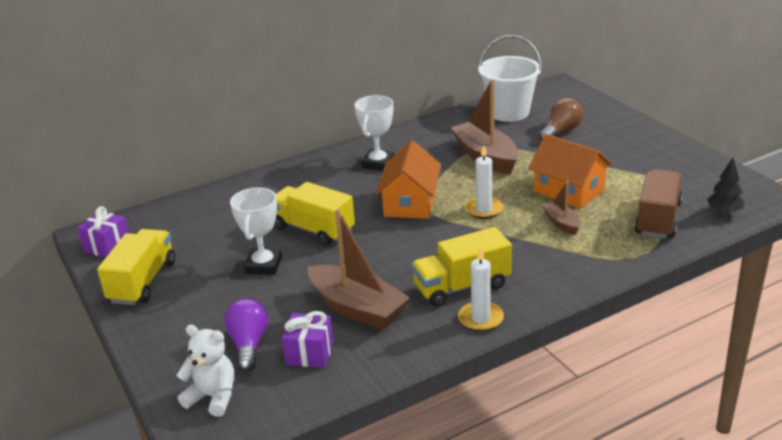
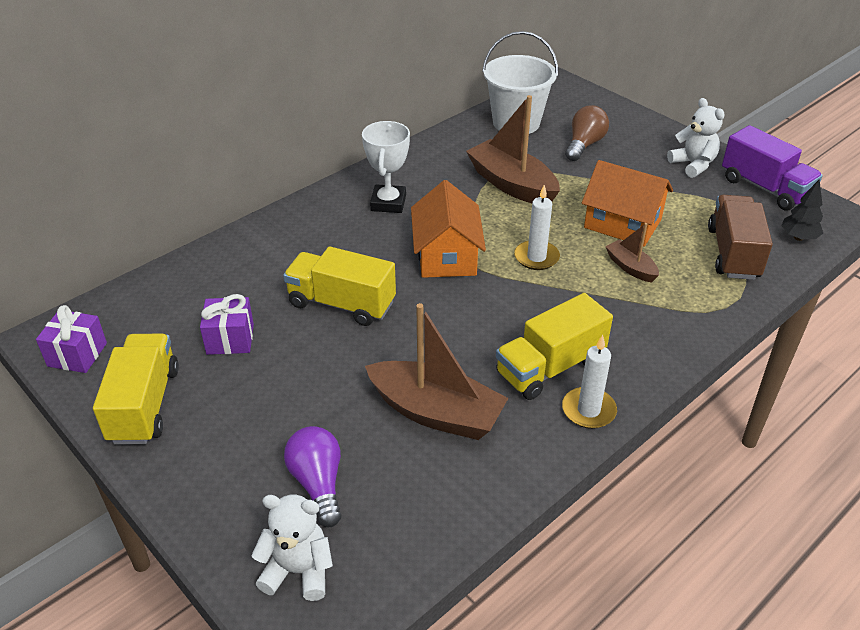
camera: 15 degrees left, 10 degrees up
white trophy [230,187,282,275] -> none
purple gift [282,311,333,368] -> purple gift moved to [200,294,254,355]
none -> white teddy bear [667,98,725,178]
none -> purple truck [722,125,823,211]

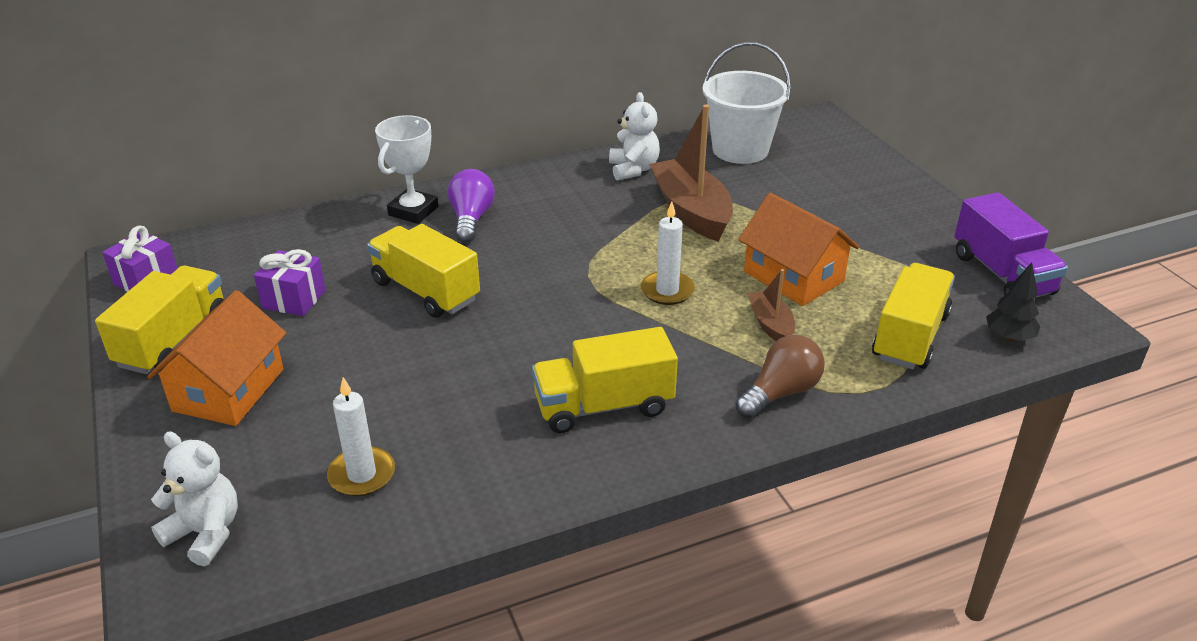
camera: 20 degrees right, 5 degrees down
purple light bulb [284,426,342,527] -> purple light bulb moved to [448,169,495,242]
white trophy [362,121,410,213] -> white trophy moved to [375,115,438,224]
brown boat [365,303,508,440] -> none
orange house [411,180,486,278] -> orange house moved to [147,290,286,426]
white candle [562,335,617,429] -> white candle moved to [327,377,395,496]
brown light bulb [565,105,609,161] -> brown light bulb moved to [735,335,825,419]
white teddy bear [667,98,725,178] -> white teddy bear moved to [609,92,660,181]
brown truck [708,195,773,280] -> yellow truck [872,263,955,369]

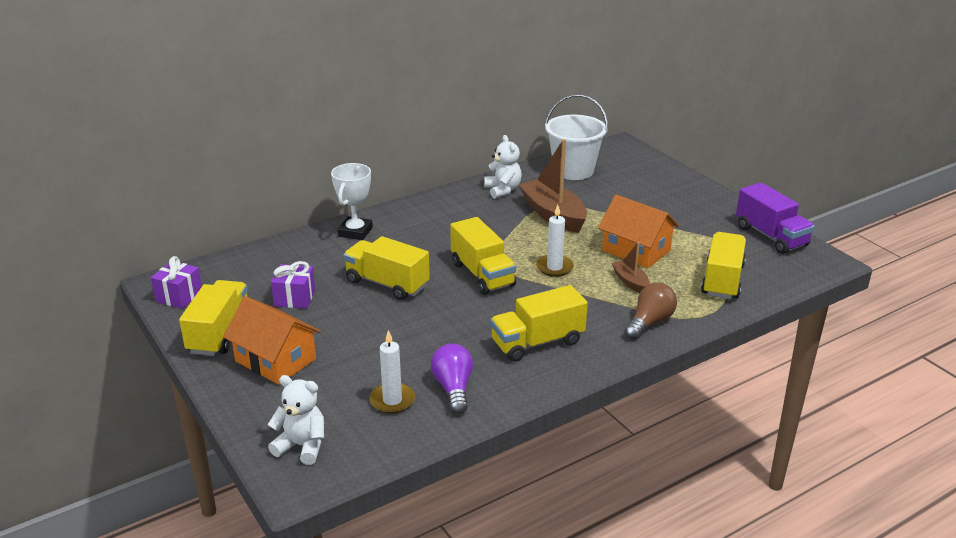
camera: 10 degrees left, 5 degrees down
orange house [147,290,286,426] -> orange house turned 60 degrees counterclockwise [223,296,321,385]
purple light bulb [448,169,495,242] -> purple light bulb moved to [431,344,473,414]
black tree [986,263,1040,341] -> none
none -> yellow truck [450,217,516,295]

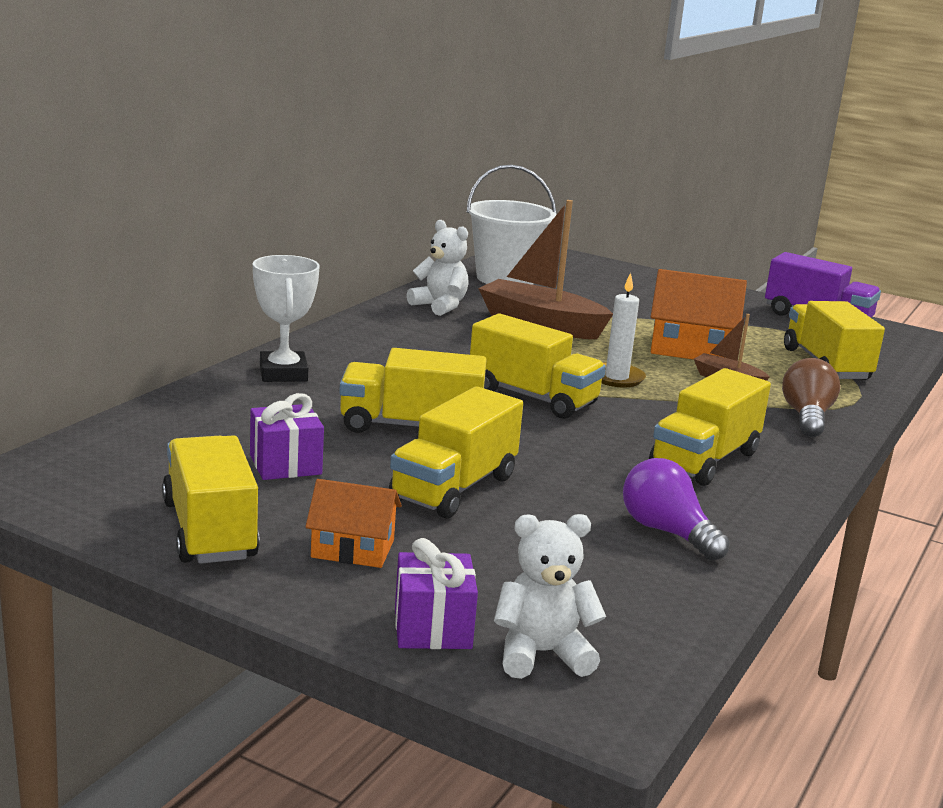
camera: 30 degrees left, 10 degrees down
purple gift [151,256,202,309] -> purple gift moved to [395,538,478,649]
orange house [223,296,321,385] -> orange house [305,479,402,568], size x0.62
white candle [370,330,415,414] -> none
none -> yellow truck [389,386,523,519]

